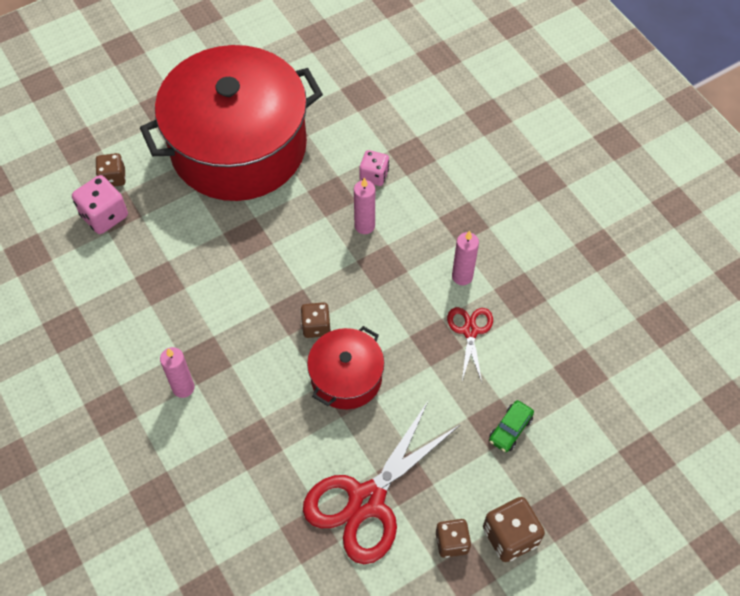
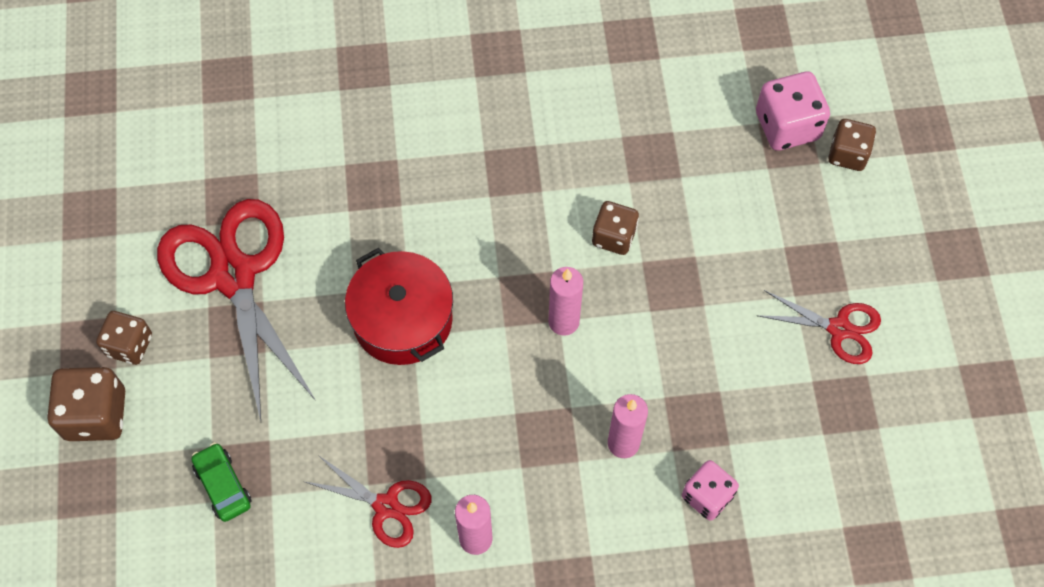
camera: 115 degrees right, 5 degrees up
red pot [140,45,323,201] -> red scissors [756,290,881,364]
pink candle [160,347,195,398] -> pink candle moved to [548,267,583,336]
brown dice [300,302,331,338] -> brown dice moved to [592,201,639,255]

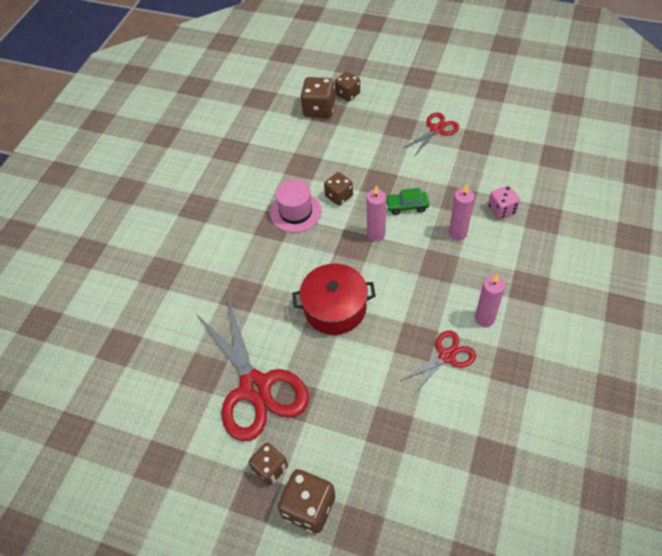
camera: 60 degrees left, 10 degrees down
red scissors [157,199,316,421] -> red scissors turned 120 degrees counterclockwise [196,299,309,441]
green car [192,443,251,522] -> green car moved to [386,188,429,215]
pink dice [756,72,830,151] -> brown dice [300,77,335,118]
none -> pink hat [270,180,322,233]

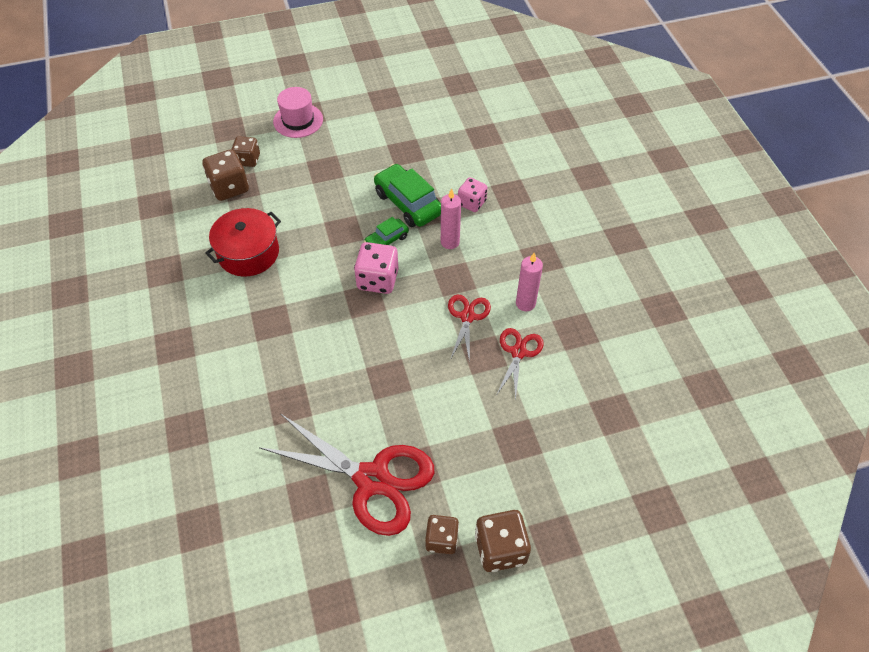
camera: 40 degrees left, 0 degrees up
pink hat [270,180,322,233] -> pink hat moved to [273,87,323,138]
red pot [292,264,376,335] -> red pot moved to [205,208,281,277]
brown dice [324,172,353,206] -> none
pink candle [367,185,386,241] -> pink dice [354,242,399,294]
red scissors [404,112,459,157] -> red scissors moved to [448,295,491,363]
none -> green car [374,164,441,227]

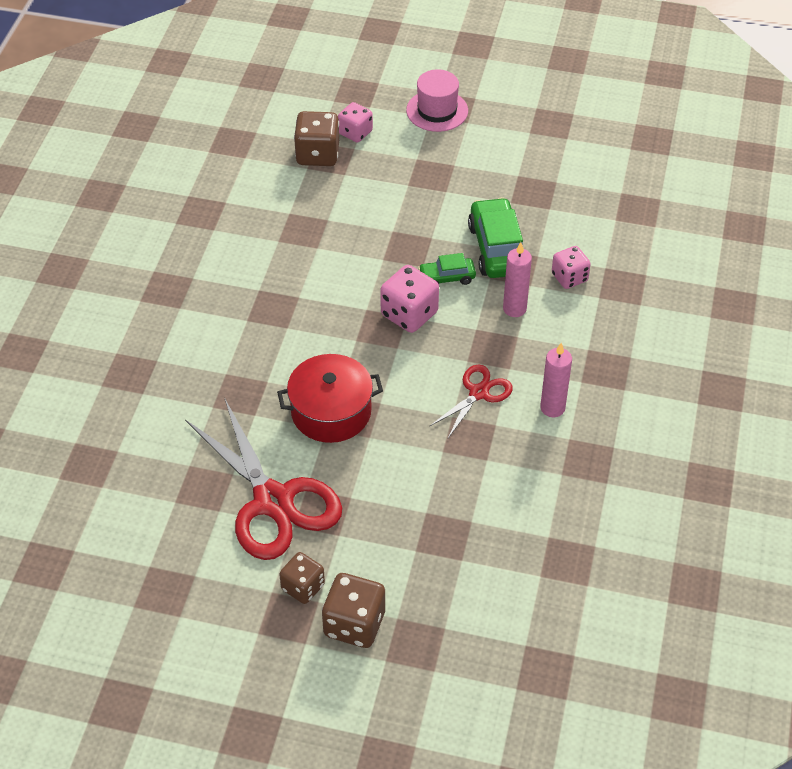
camera: 30 degrees right, 5 degrees down
red pot [205,208,281,277] -> red pot moved to [277,354,383,443]
brown dice [232,136,260,167] -> pink dice [338,102,373,143]
red scissors [497,328,544,401] -> none

